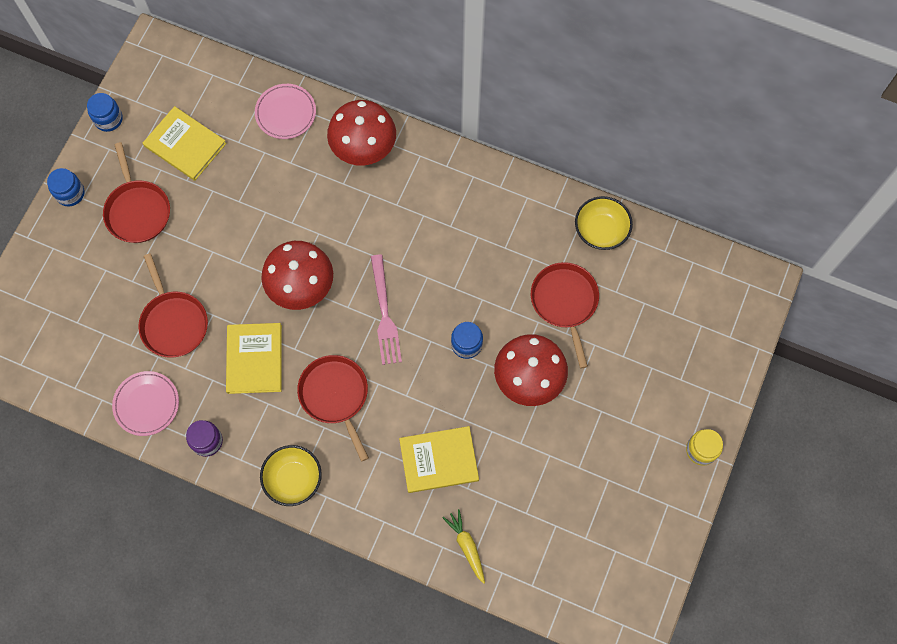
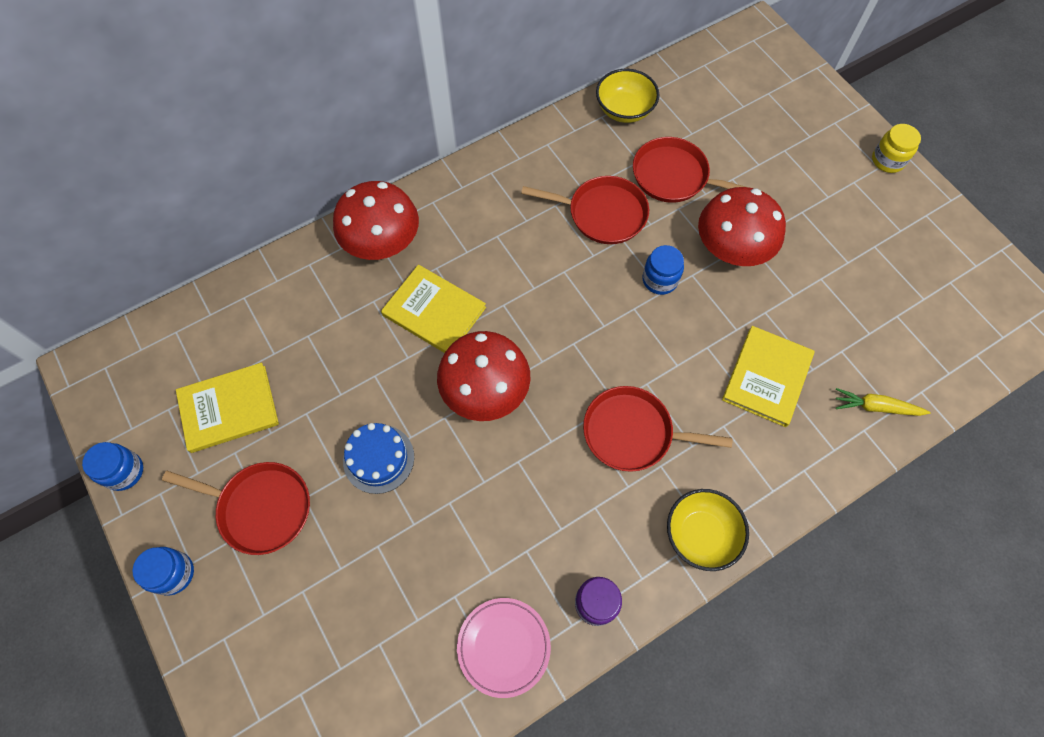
camera: 55 degrees left, 5 degrees down
red pan [138,253,208,358] -> red pan moved to [521,176,649,244]
yellow book [226,323,282,394] -> yellow book moved to [381,264,486,353]
pink plate [255,84,316,139] -> none
pink fork [371,254,402,365] -> none
none -> blue cake [343,423,414,494]

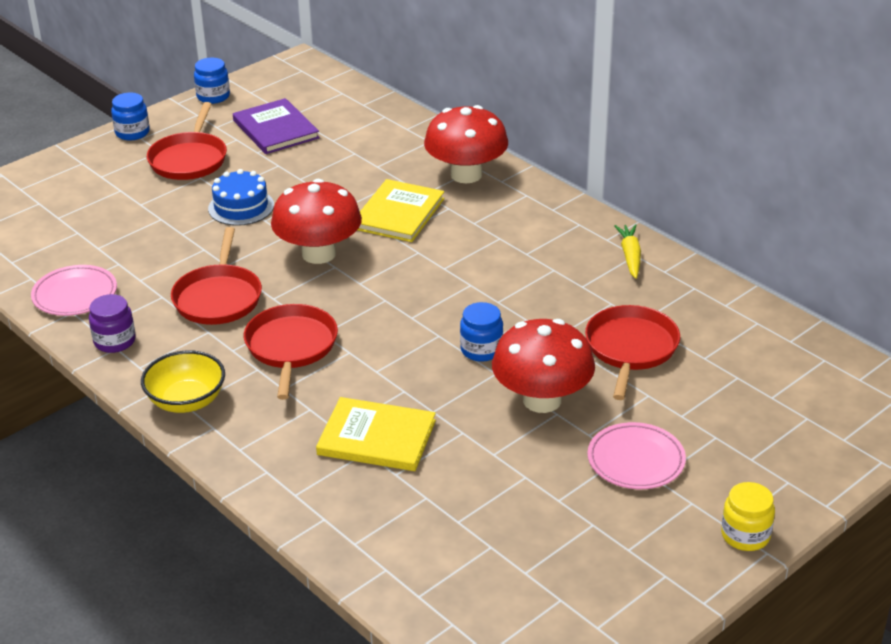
camera: 80 degrees right, 30 degrees down
yellow book [176,363,279,453] -> purple book [233,98,320,154]
red pan [521,176,649,244] -> red pan moved to [171,227,262,325]
yellow bowl [596,69,660,123] -> none
yellow carrot [836,388,931,416] -> yellow carrot moved to [614,224,641,279]
none -> pink plate [587,422,686,489]

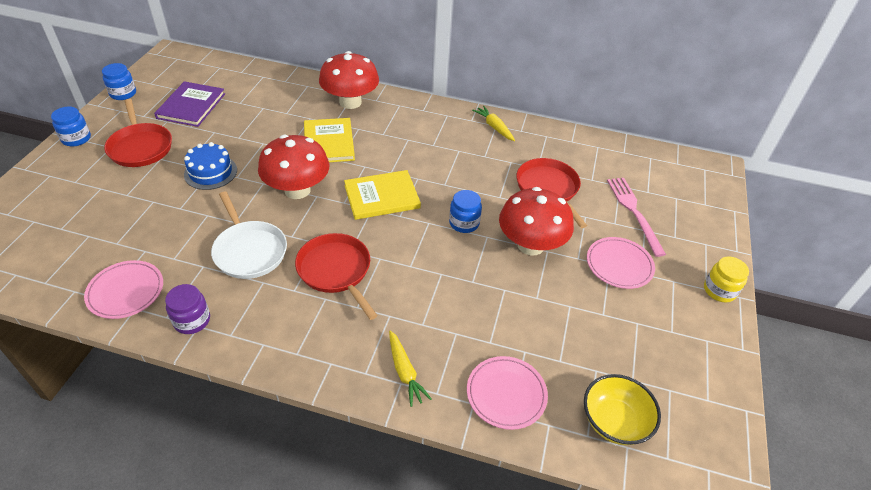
camera: 35 degrees left, 10 degrees up
yellow bowl [141,350,225,413] -> yellow bowl moved to [584,374,661,445]
red pan [171,227,262,325] -> white pan [211,191,287,279]
purple book [233,98,320,154] -> purple book turned 75 degrees clockwise [154,81,225,127]
yellow book [316,397,436,471] -> yellow book moved to [344,170,421,220]
none -> yellow carrot [389,330,432,407]
none -> pink plate [467,356,548,430]
none -> pink fork [607,178,666,257]

